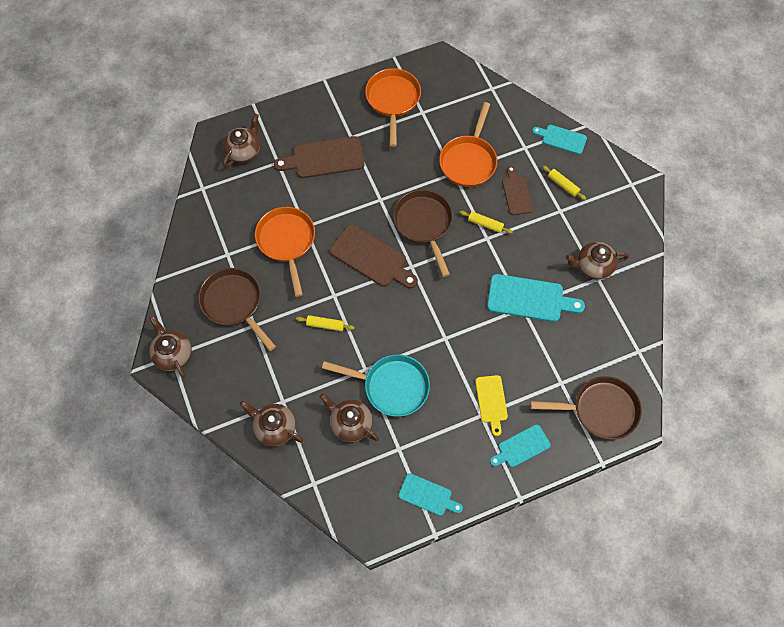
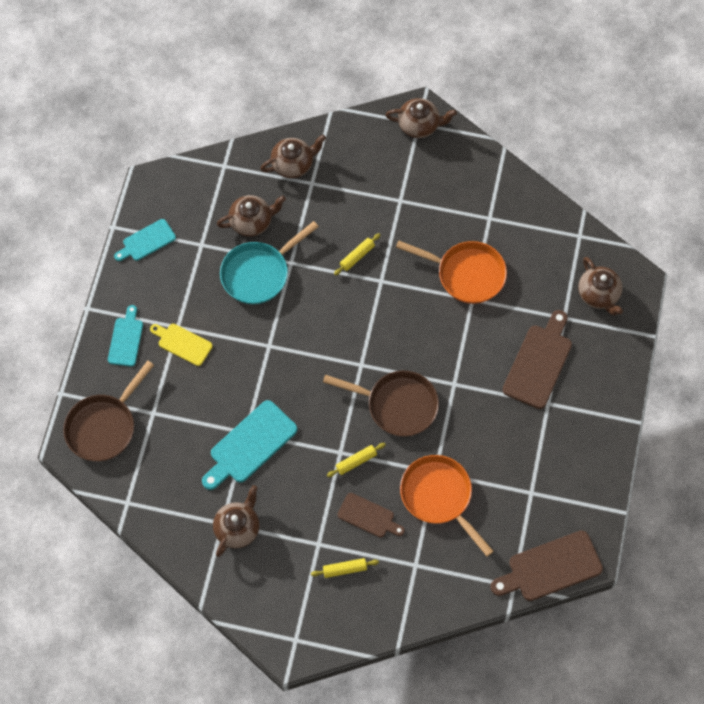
camera: 125 degrees right, 0 degrees up
brown pan [198,268,276,351] -> none
brown cutting board [330,224,418,288] -> brown cutting board moved to [490,531,603,601]
orange pan [365,68,421,147] -> none
turquoise cutting board [532,125,587,154] -> none

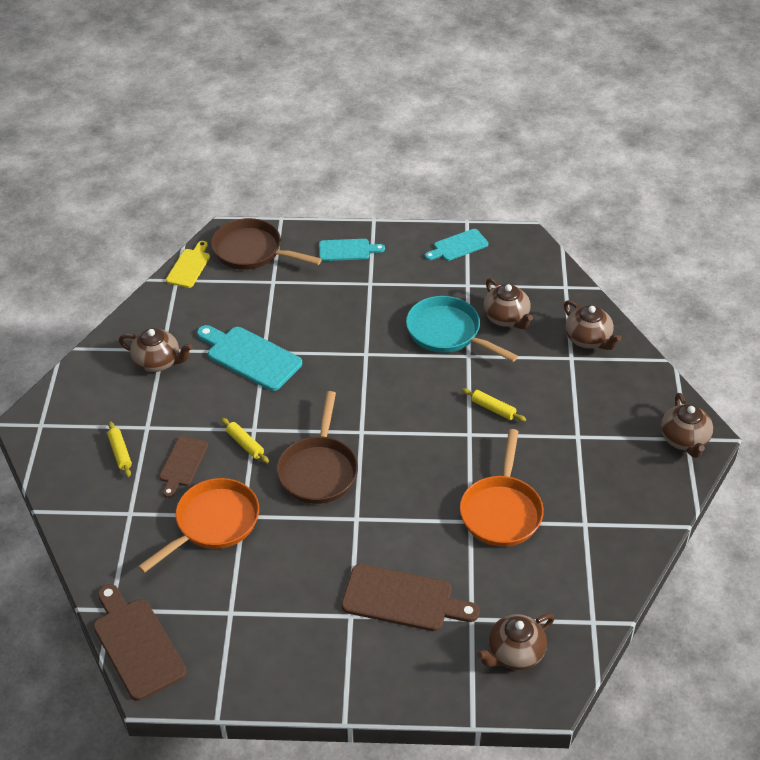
camera: 80 degrees right, 20 degrees down
turquoise cutting board [114,219,176,261] -> turquoise cutting board turned 75 degrees counterclockwise [425,229,488,261]
yellow cutting board [150,324,213,366] -> yellow cutting board moved to [166,241,210,288]

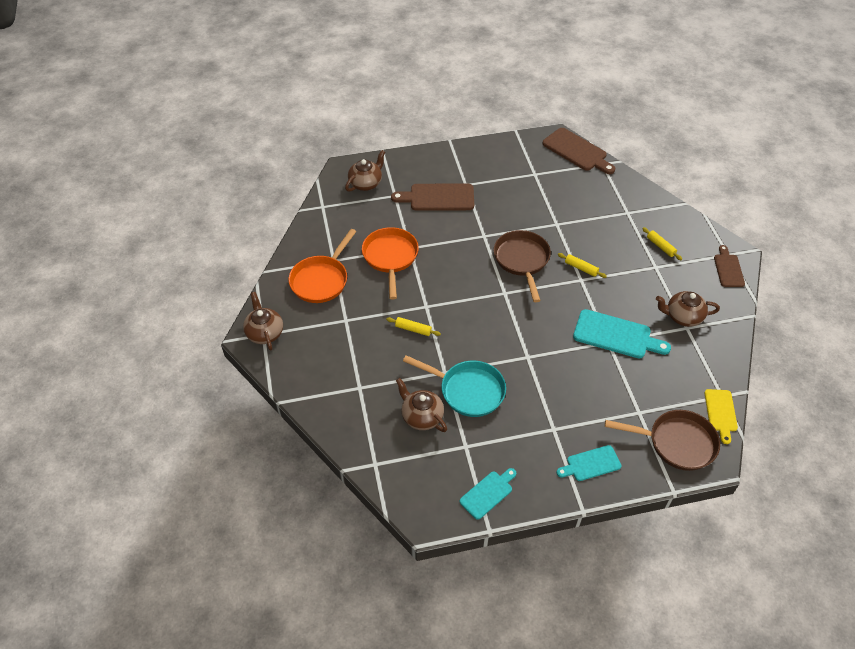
camera: 165 degrees right, 5 degrees up
orange pan [138,478,259,573] -> orange pan moved to [289,229,357,303]
brown cutting board [159,436,208,498] -> brown cutting board moved to [714,245,745,287]
brown teapot [564,300,621,350] -> none

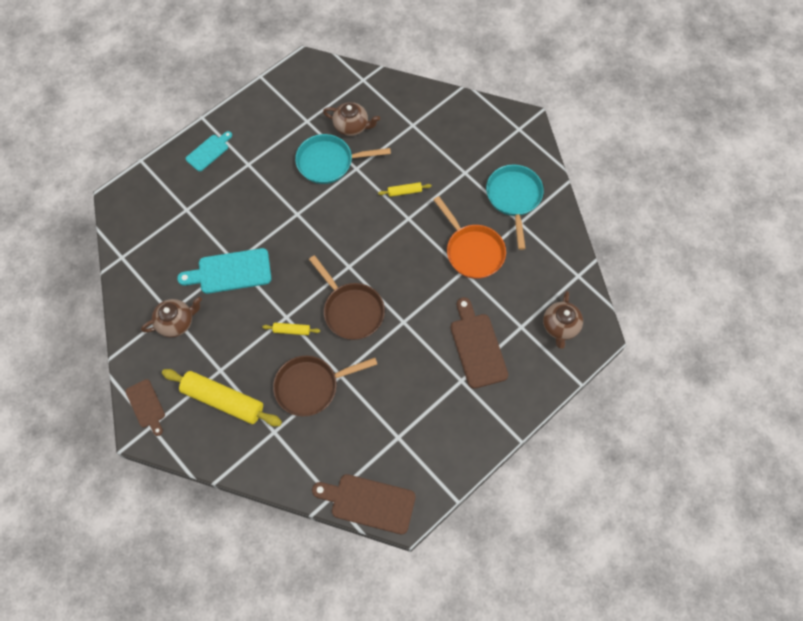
camera: 150 degrees right, 15 degrees up
brown teapot [243,292,283,351] -> none
orange pan [289,229,357,303] -> turquoise pan [486,165,544,250]
brown cutting board [391,183,474,211] -> brown cutting board turned 75 degrees counterclockwise [451,297,508,389]
turquoise cutting board [460,468,516,520] -> none
brown pan [605,410,720,471] -> brown pan moved to [273,356,377,416]
yellow rolling pin [642,227,682,260] -> yellow rolling pin [162,369,282,426], size x2.22
yellow cutting board [704,389,738,444] -> none

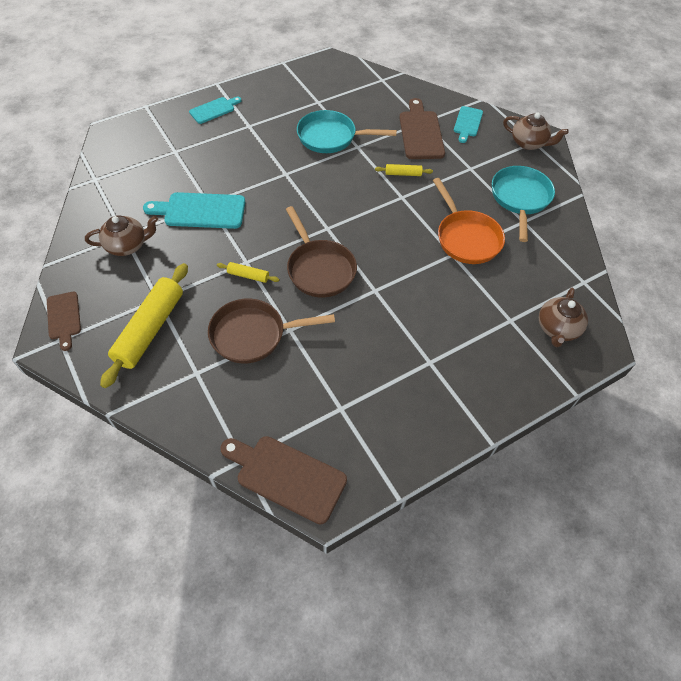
camera: 10 degrees right, 10 degrees down
yellow rolling pin [162,369,282,426] -> yellow rolling pin turned 75 degrees clockwise [100,263,188,388]
brown teapot [323,102,380,136] -> brown teapot moved to [503,113,569,150]
brown cutting board [451,297,508,389] -> brown cutting board moved to [399,98,445,159]
none -> turquoise cutting board [454,106,483,143]

